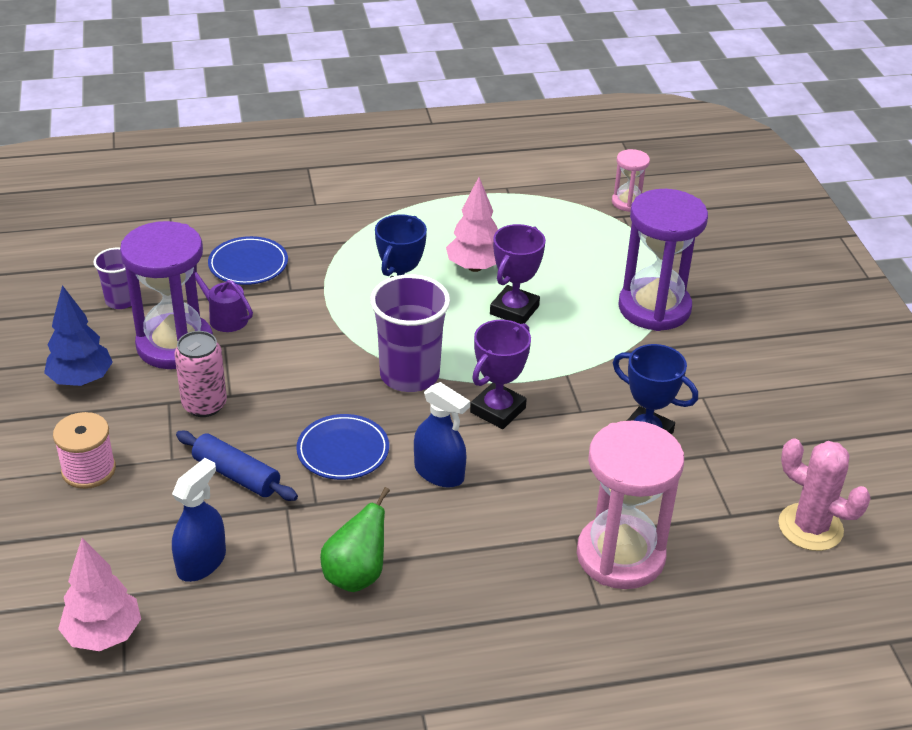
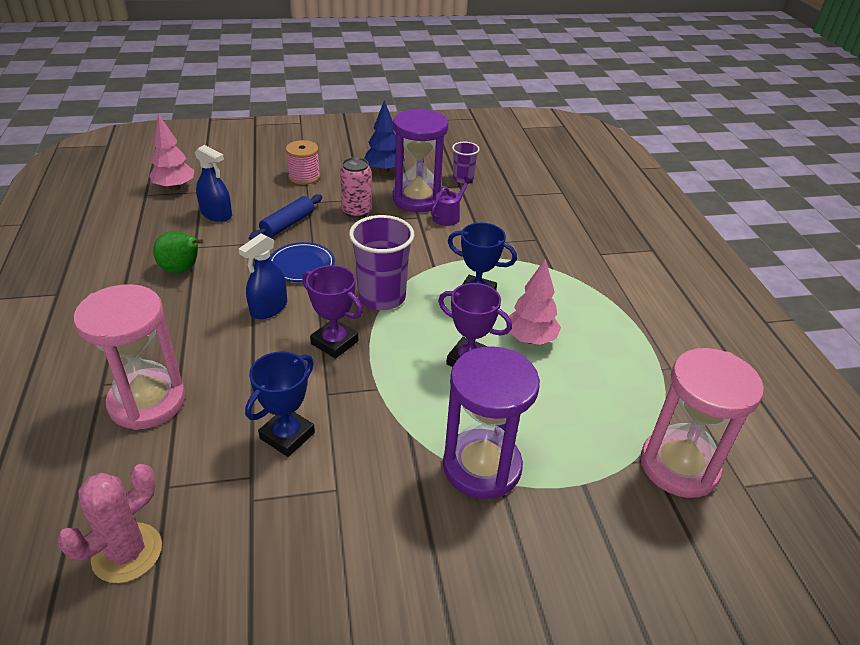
camera: 90 degrees right, 0 degrees up
blue plate [208,236,288,285] -> none
pink hourglass [612,149,650,212] -> pink hourglass [641,348,764,498], size x2.06

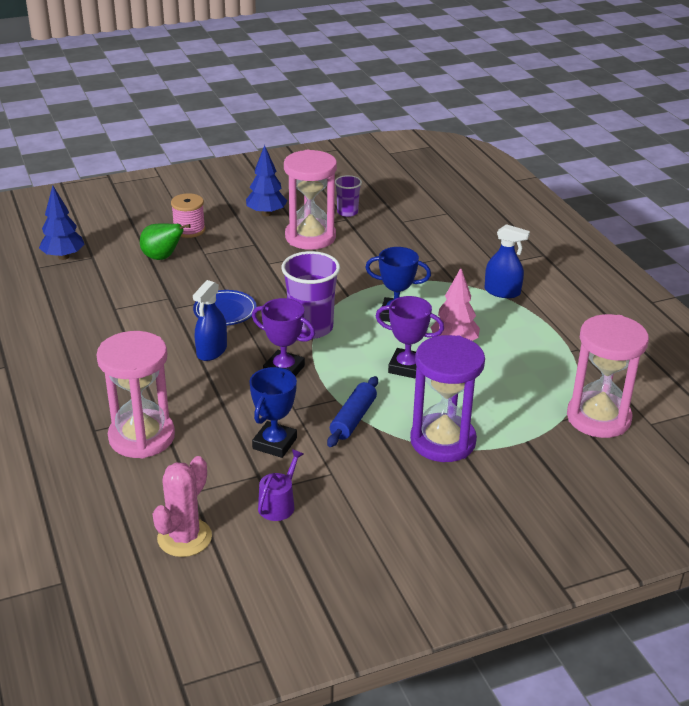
camera: 10 degrees left, 5 degrees down
pink tree [149,113,194,191] -> blue tree [39,186,85,260]
green pear [153,231,203,273] -> green pear moved to [140,223,191,260]
blue spray bottle [195,145,232,222] -> blue spray bottle moved to [485,224,530,298]
blue rolling pin [249,194,322,240] -> blue rolling pin moved to [327,376,378,447]
pink can [340,157,372,218] -> none
purple hourglass [392,109,448,212] -> pink hourglass [284,150,337,250]
purple watering can [431,177,473,226] -> purple watering can moved to [258,449,303,521]

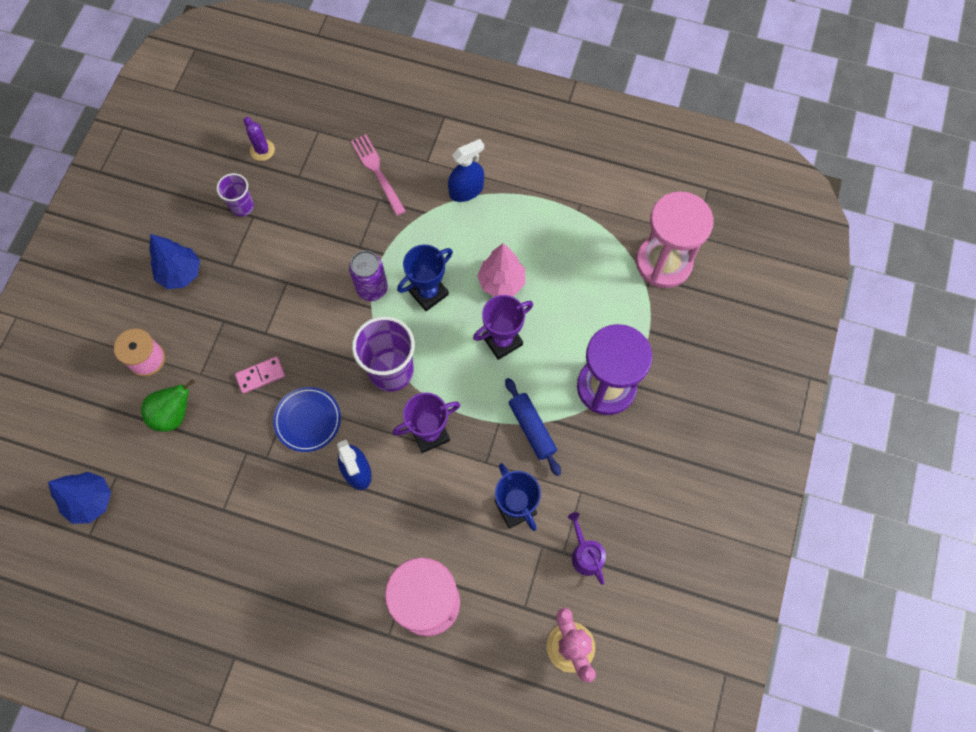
camera: 50 degrees left, 35 degrees up
pink hourglass [284,150,337,250] -> none
none -> pink domino [235,356,285,394]
none -> purple cactus [244,117,275,161]
none -> purple can [349,251,388,301]
none -> pink fork [351,134,406,216]

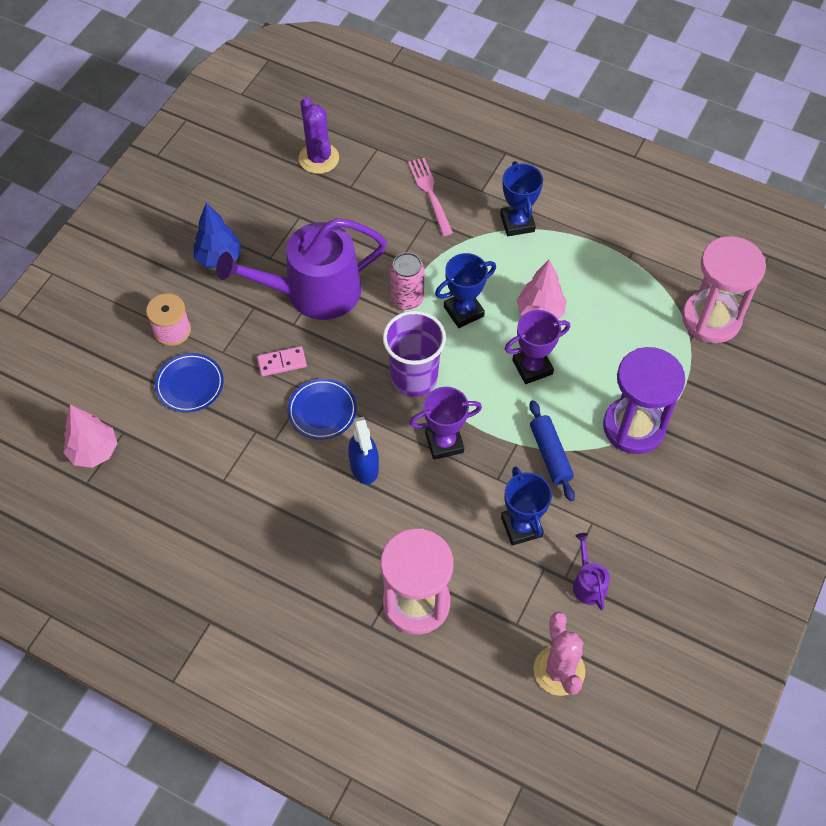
camera: 10 degrees right, 10 degrees down
blue tree [48,472,111,524] -> pink tree [63,405,117,468]
green pear [141,379,195,432] -> blue plate [155,353,224,413]
purple cup [217,173,254,217] -> none
purple cactus [244,117,275,161] -> purple cactus [299,97,339,174], size x1.61
purple can [349,251,388,301] -> pink can [390,252,424,310]
blue spray bottle [448,139,484,202] -> blue trophy [500,161,543,236]
none -> purple watering can [216,218,387,320]

